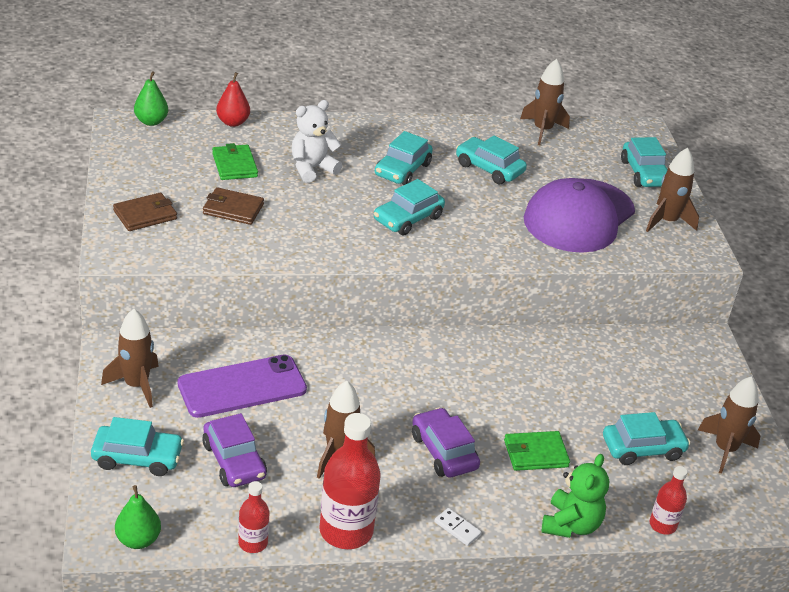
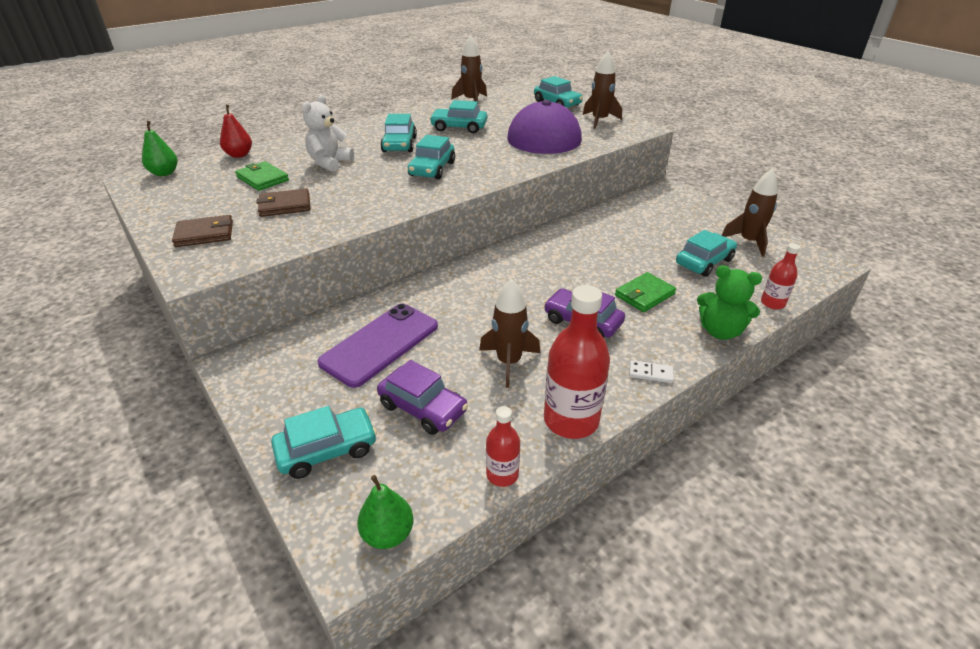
camera: 25 degrees left, 0 degrees up
brown rocket [101,309,159,408] -> none
brown wallet [113,192,177,231] -> brown wallet turned 45 degrees clockwise [172,215,233,247]
green teddy bear [542,454,609,538] -> green teddy bear turned 120 degrees clockwise [697,265,762,340]

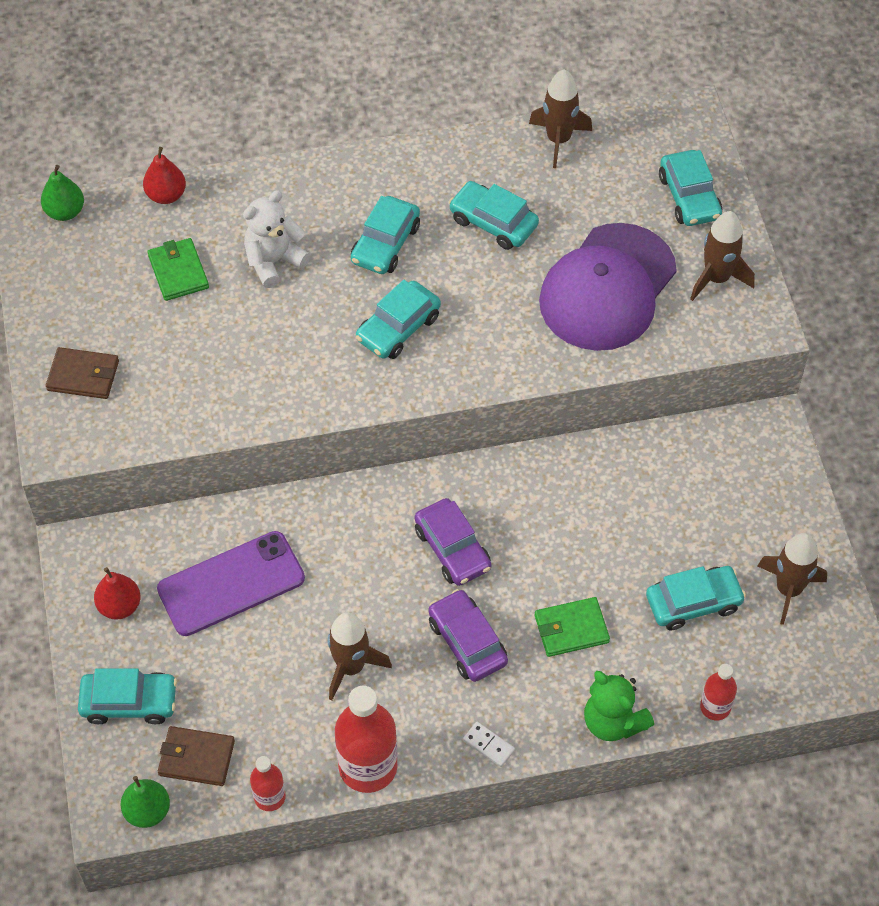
camera: 25 degrees right, 20 degrees up
brown wallet [256,188,311,217] -> brown wallet moved to [158,726,235,786]
purple car [377,360,468,435] -> purple car moved to [415,498,491,586]
none -> red pear [94,567,141,620]

